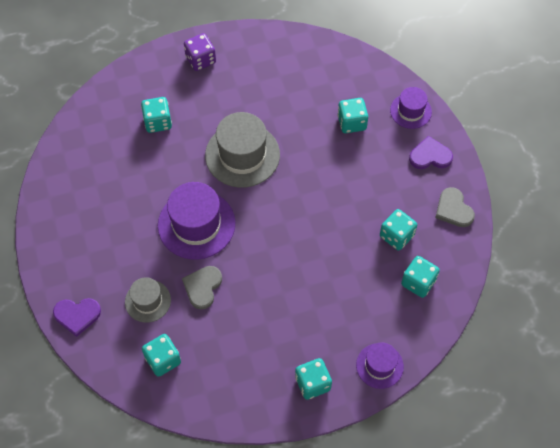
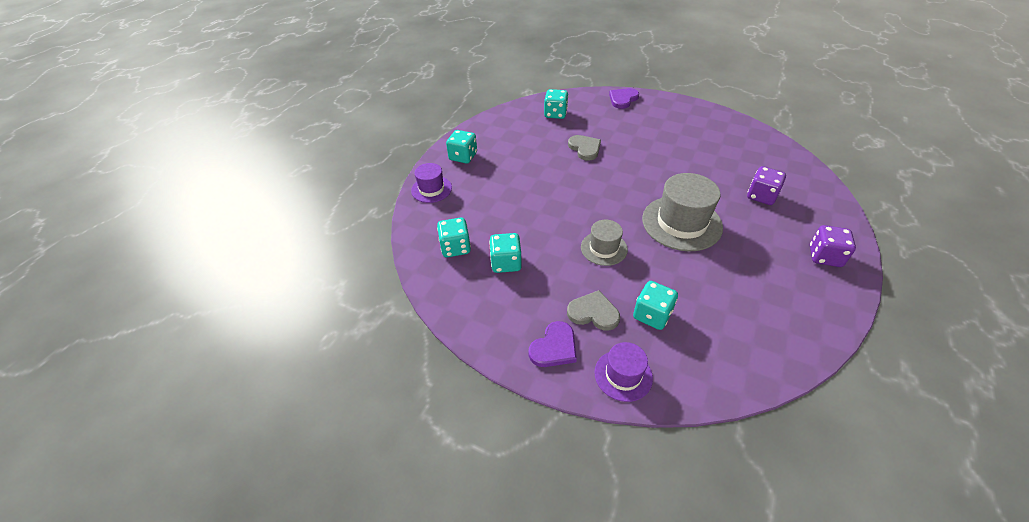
camera: 135 degrees right, 15 degrees down
grey hat [125,277,171,323] -> grey hat moved to [581,220,628,266]
turquoise dice [141,97,172,133] -> purple dice [747,166,786,205]
purple hat [158,182,235,260] -> none
grey heart [435,187,475,227] -> grey heart moved to [567,290,620,331]

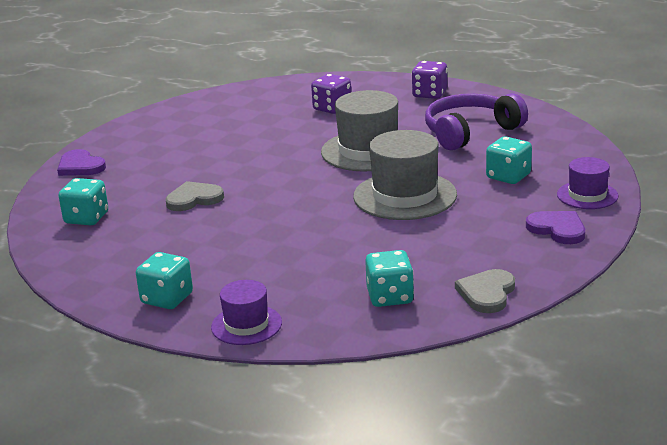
camera: 85 degrees left, 20 degrees down
turquoise dice [489,233,522,273] -> none
grey heart [567,290,620,331] -> grey heart moved to [455,269,515,313]
grey hat [581,220,628,266] -> grey hat [353,130,457,220], size x1.75
none -> purple headphones [425,93,528,151]

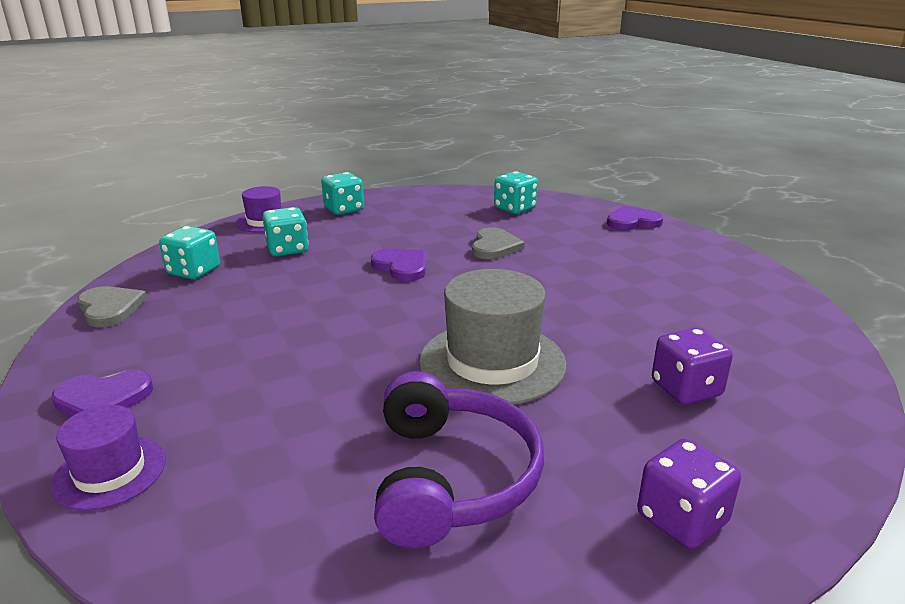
camera: 120 degrees right, 0 degrees up
grey hat [353,130,457,220] -> none
turquoise dice [486,136,532,184] -> turquoise dice moved to [263,207,309,256]
none -> purple heart [371,249,426,281]

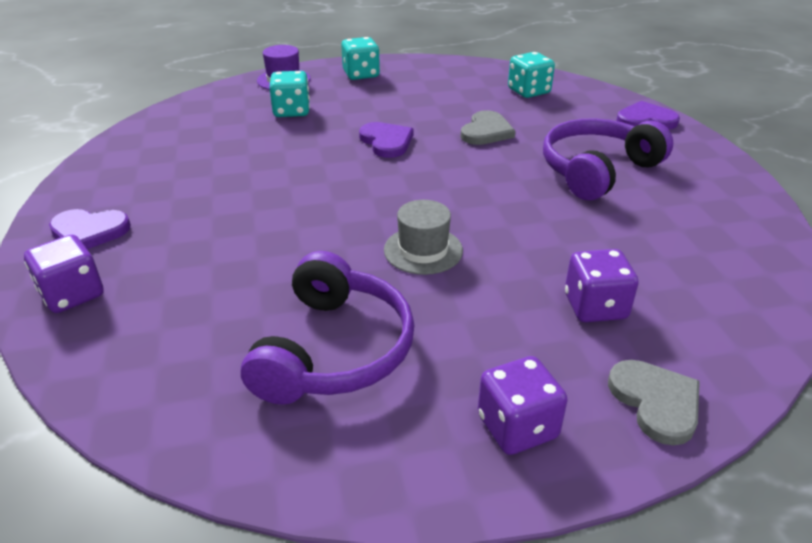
camera: 15 degrees right, 10 degrees up
purple hat [51,405,166,511] -> purple dice [24,235,104,313]
grey heart [77,286,147,327] -> grey heart moved to [608,360,700,446]
turquoise dice [159,226,220,280] -> none
grey hat [419,269,567,405] -> grey hat [384,200,463,275], size x0.57
none -> purple headphones [543,118,673,201]

